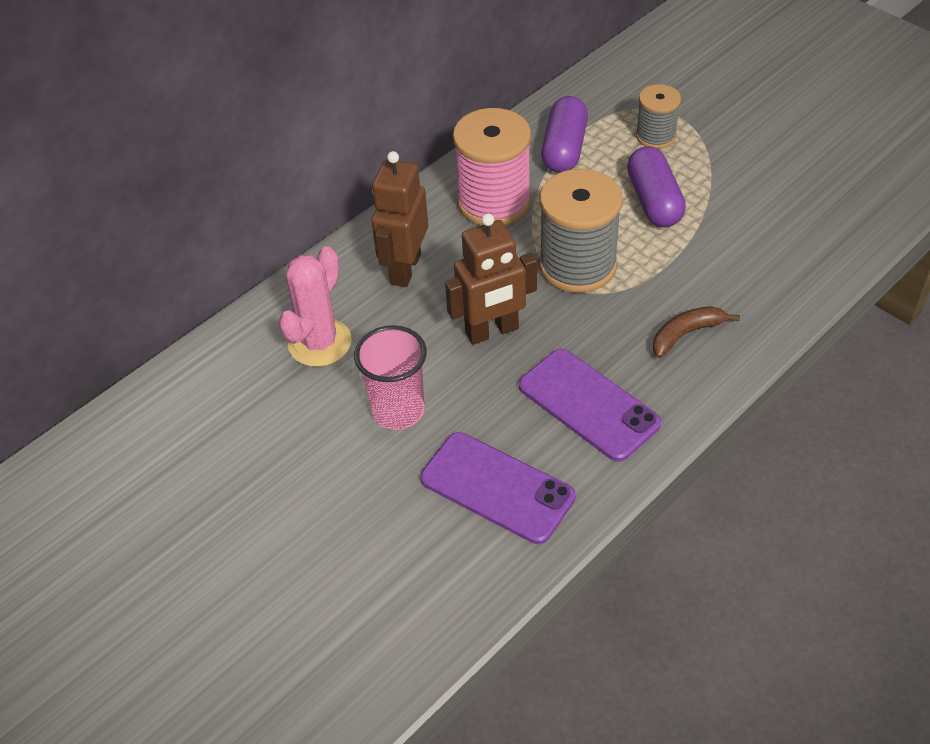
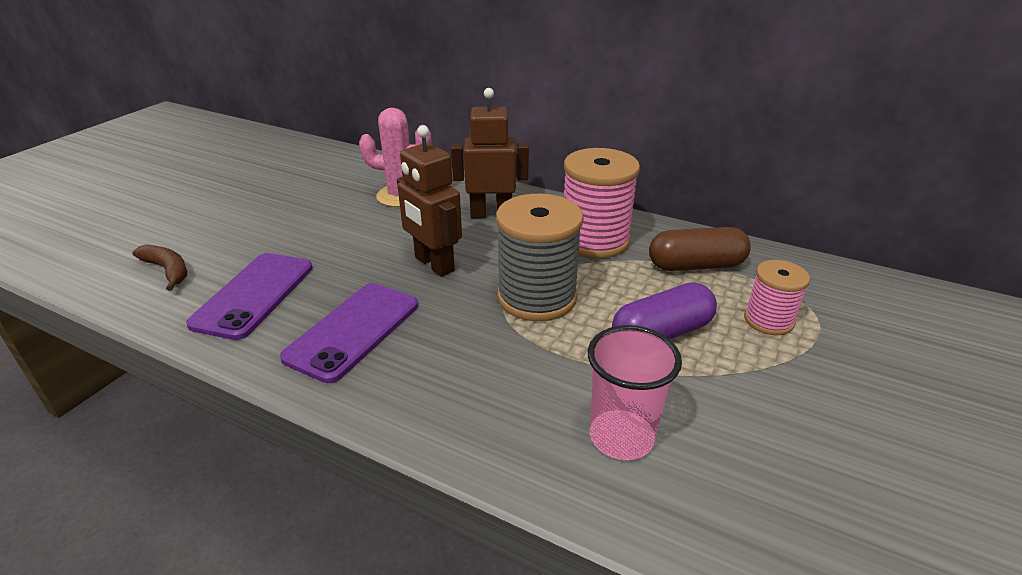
camera: 70 degrees right, 15 degrees down
pink cup [354,325,427,430] -> pink cup moved to [588,325,682,460]
purple capsule [541,96,588,173] -> brown capsule [649,227,751,271]
grey spool [636,84,681,149] -> pink spool [744,260,810,335]
brown banana [653,306,740,358] -> brown banana moved to [132,244,187,291]

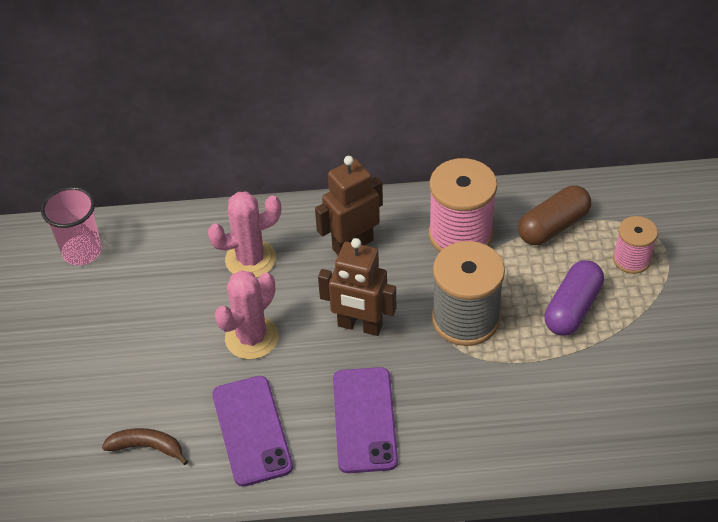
camera: 30 degrees left, 15 degrees up
pink cup [588,325,682,460] -> pink cup moved to [41,187,102,265]
none -> pink cactus [214,270,279,359]

